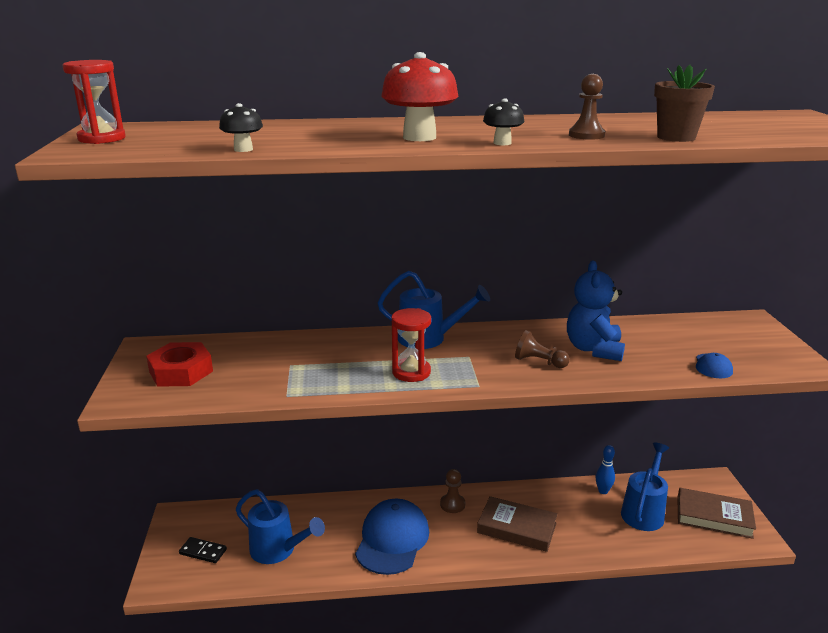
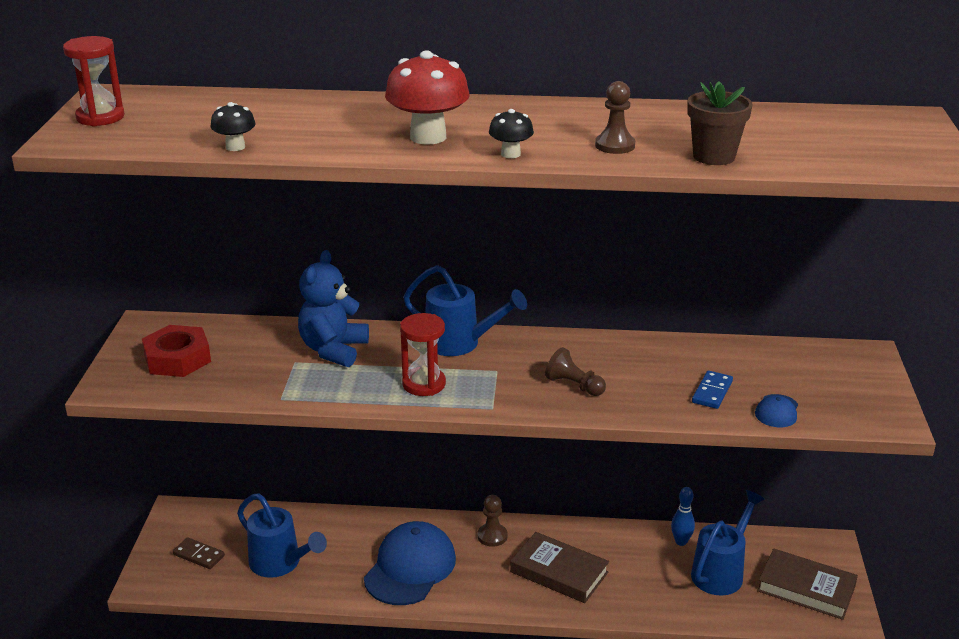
camera: 10 degrees right, 5 degrees up
black domino [179,537,227,563] -> brown domino [173,537,225,569]
blue teddy bear [567,261,625,361] -> blue teddy bear moved to [298,250,369,367]
none -> blue domino [692,371,733,409]

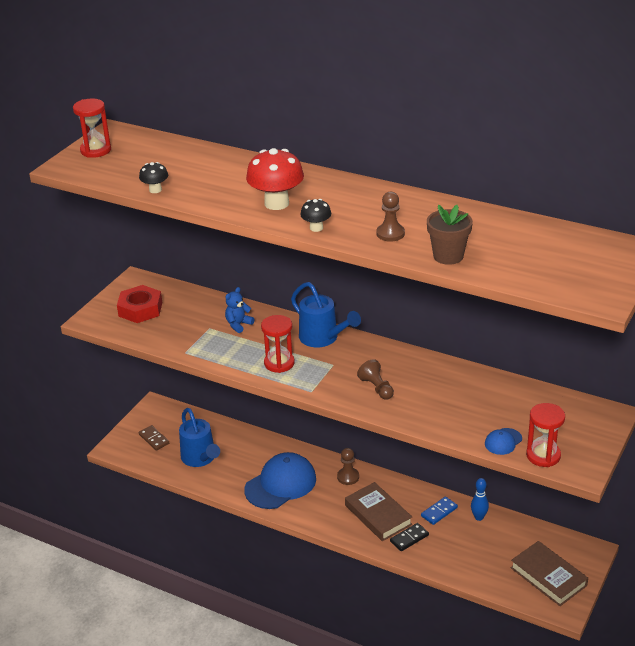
camera: 25 degrees right, 5 degrees up
blue teddy bear [298,250,369,367] -> blue teddy bear [225,287,254,333], size x0.56
blue watering can [691,490,765,596] -> none
blue domino [692,371,733,409] -> blue domino moved to [421,496,458,525]
none -> black domino [390,523,429,551]
none -> red hourglass [526,403,565,467]

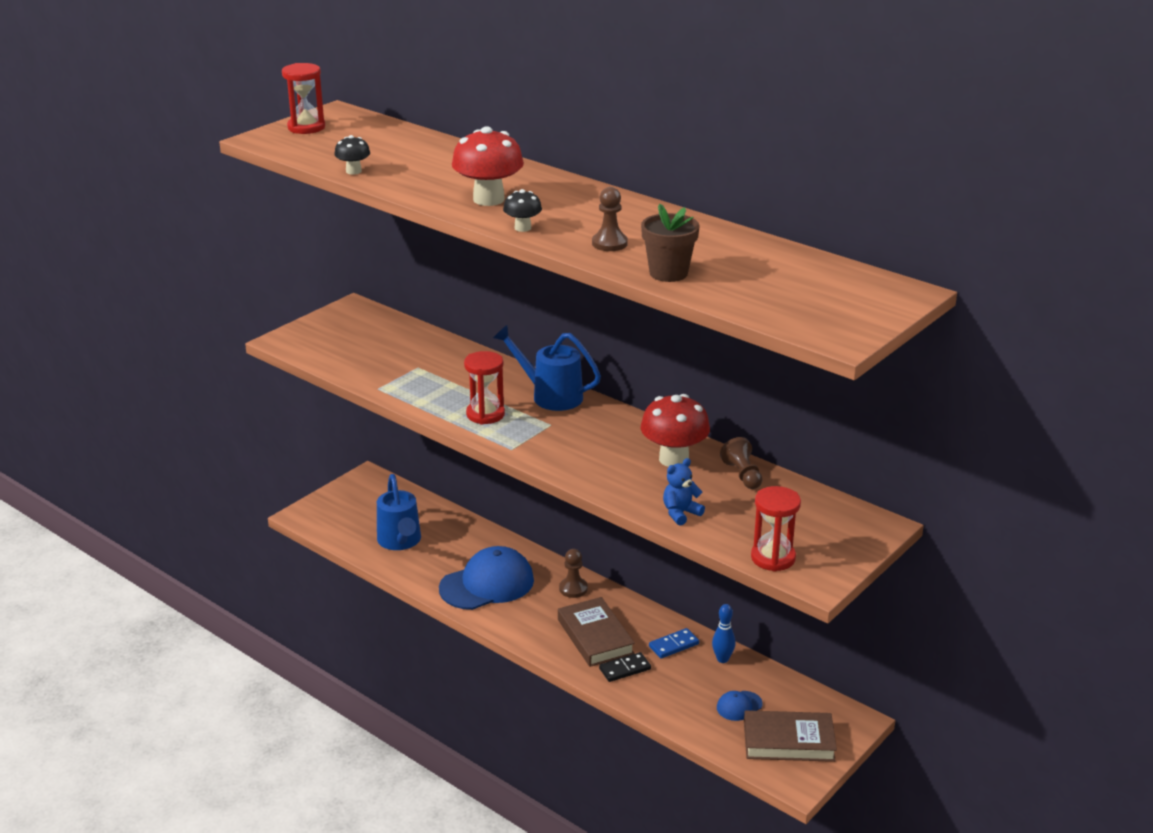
camera: 10 degrees right, 5 degrees down
red nut [117,285,162,323] -> none
brown domino [139,425,169,451] -> none
blue teddy bear [225,287,254,333] -> blue teddy bear moved to [663,458,705,525]
blue watering can [291,282,361,347] -> blue watering can turned 150 degrees clockwise [493,325,601,411]
brown pawn [357,359,394,400] -> brown pawn moved to [720,437,762,489]
blue cap [485,428,522,455] -> blue cap moved to [717,691,763,721]
brown book [511,541,588,606] -> brown book turned 60 degrees counterclockwise [744,710,837,762]
none -> red mushroom [641,394,710,467]

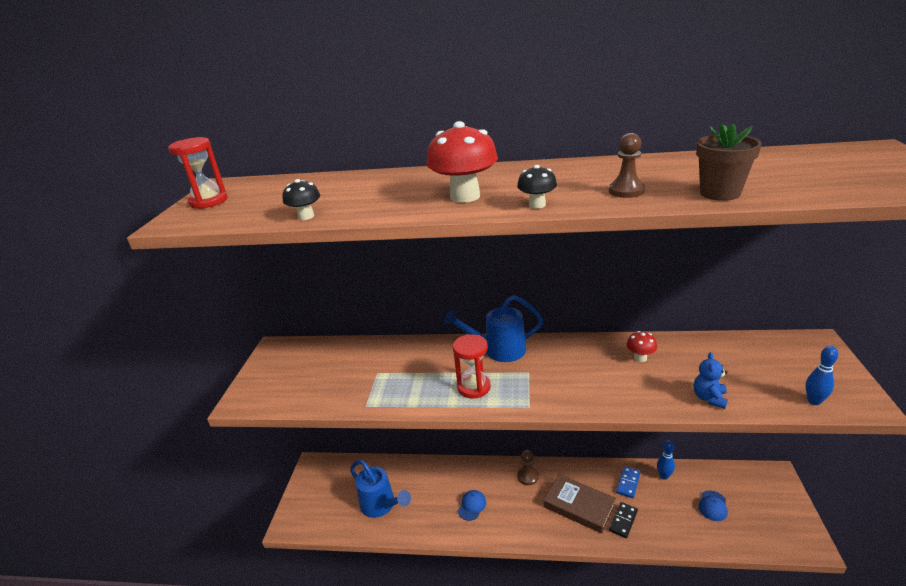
camera: 30 degrees left, 0 degrees up
blue cap [439,546,534,610] -> blue cap [458,490,486,521], size x0.45
red mushroom [641,394,710,467] -> red mushroom [626,331,657,362], size x0.52
brown pawn [720,437,762,489] -> none
brown book [744,710,837,762] -> none
red hourglass [751,486,801,572] -> blue bowling pin [805,346,839,405]

